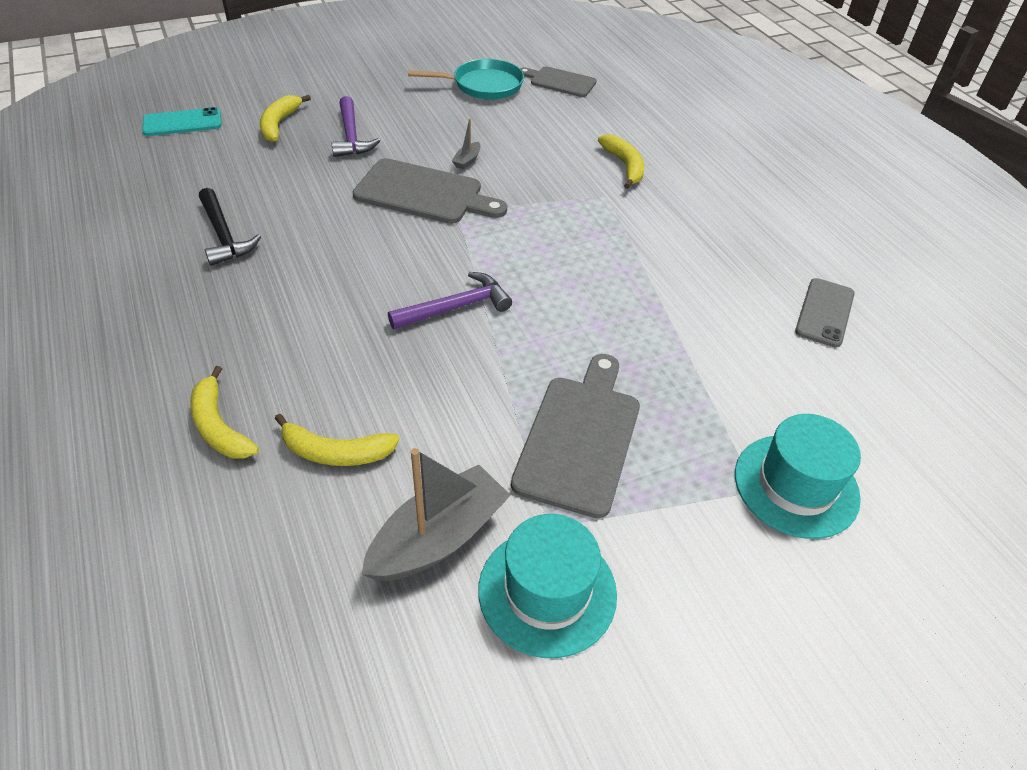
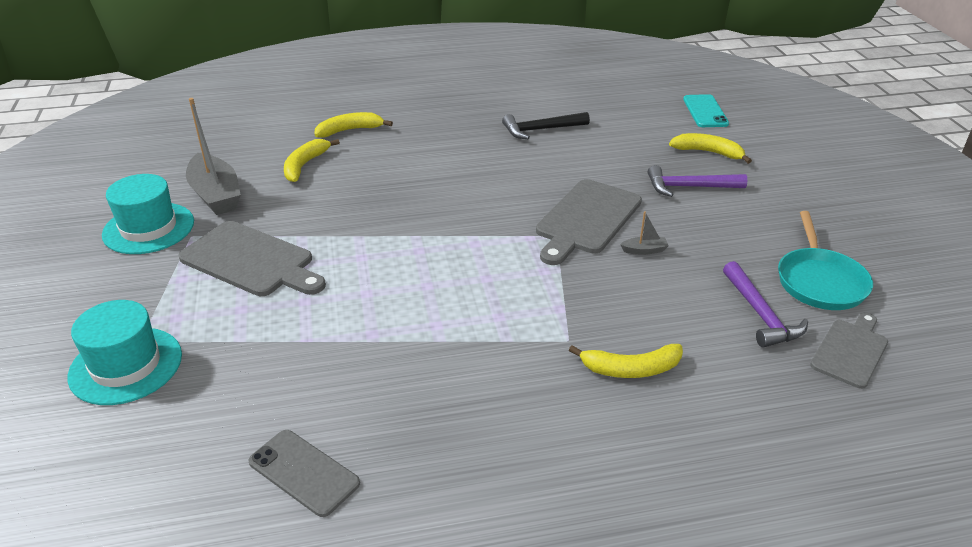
camera: 105 degrees right, 10 degrees down
purple hammer [388,272,512,329] -> purple hammer moved to [723,261,808,348]
grey boat [452,119,481,170] -> grey boat turned 135 degrees clockwise [620,211,669,255]

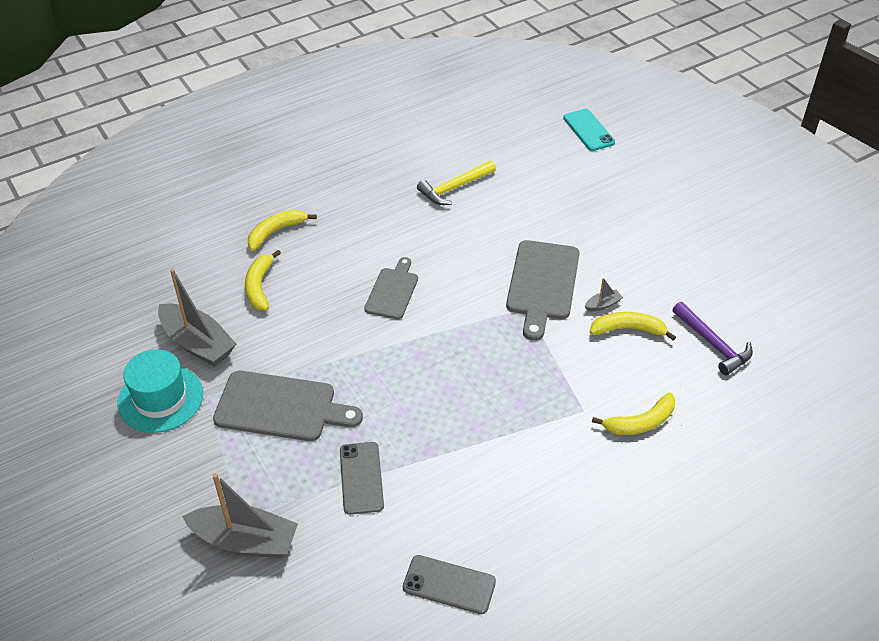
camera: 20 degrees left, 10 degrees up
turquoise hat [68,300,182,405] -> grey boat [182,473,298,558]
black hammer [502,112,590,139] -> yellow hammer [417,161,496,205]
purple hammer [648,165,747,197] -> none
yellow banana [669,133,752,164] -> yellow banana moved to [590,312,676,341]
turquoise pan [778,211,873,310] -> none
grey cutting board [810,313,888,389] -> grey cutting board moved to [364,257,418,319]
none -> grey phone [340,442,384,515]

